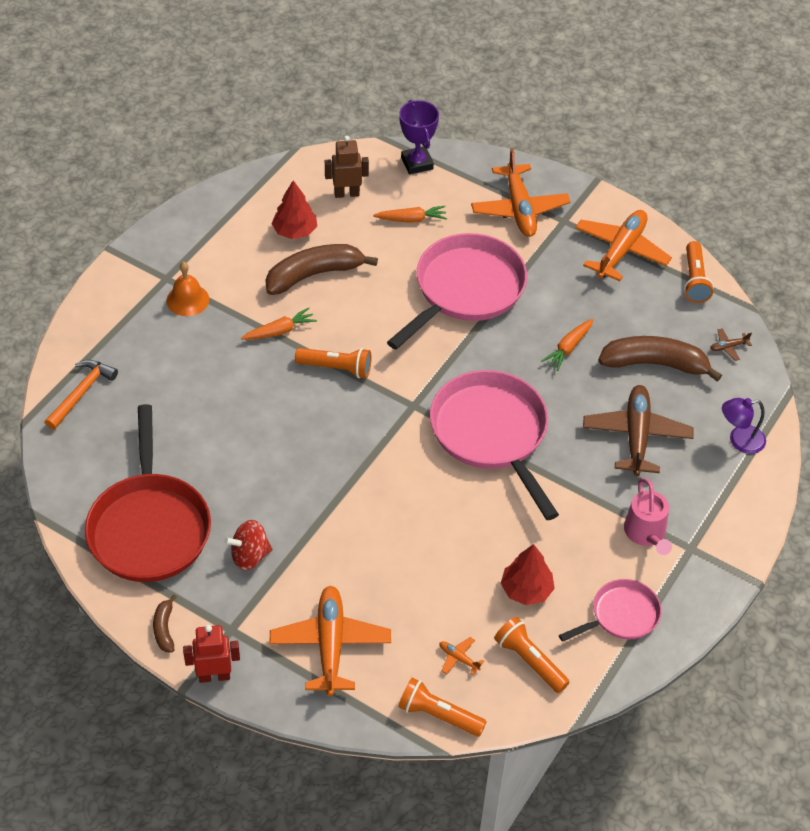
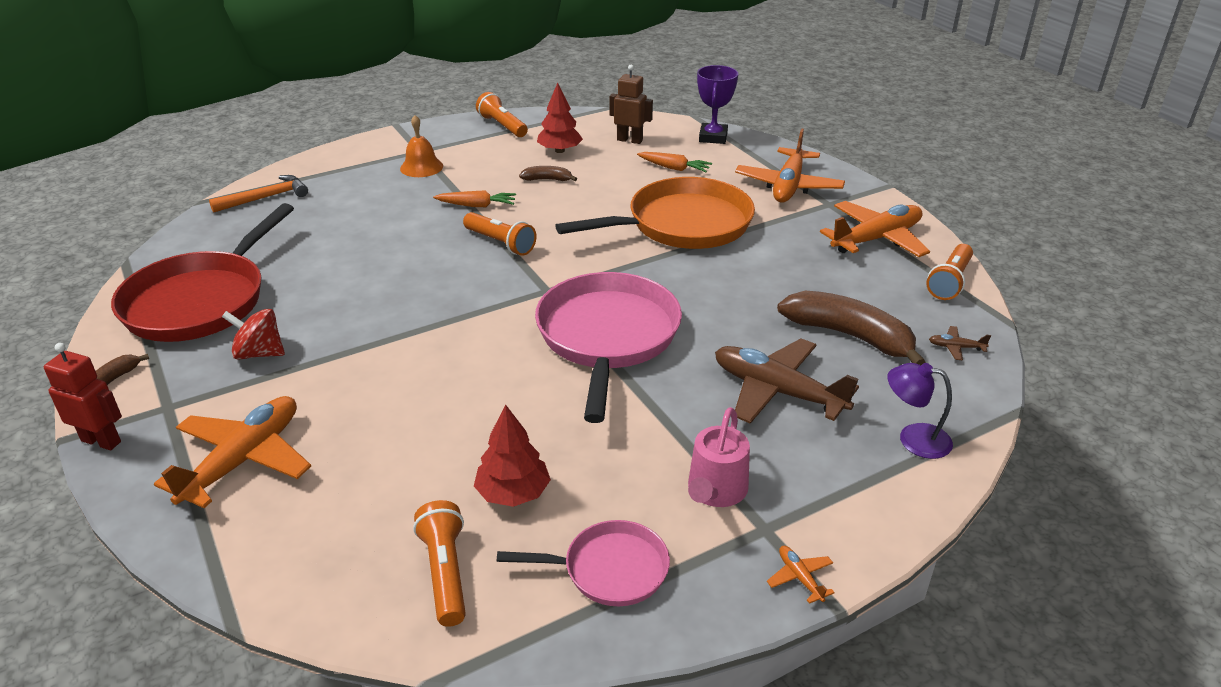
camera: 30 degrees right, 15 degrees down
brown banana [265,244,378,295] -> brown banana [519,166,577,181], size x0.48
pink pan [387,233,527,350] -> orange pan [555,177,755,249]
orange flashlight [398,678,487,737] -> orange flashlight moved to [476,92,528,137]
orange plane [439,637,484,675] -> orange plane moved to [767,546,835,604]
orange carrot [541,319,593,371] -> none
brown plane [583,385,694,476] -> brown plane turned 90 degrees counterclockwise [715,338,859,424]

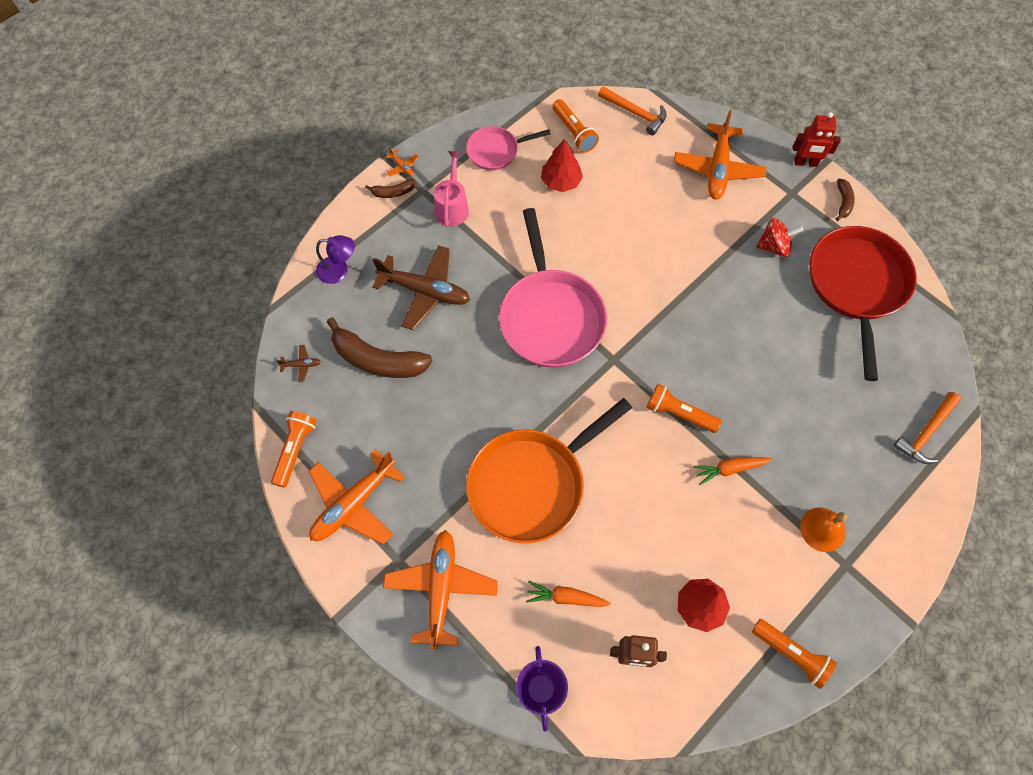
camera: 165 degrees right, 30 degrees up
brown banana [519,166,577,181] -> brown banana moved to [365,179,415,198]
none -> orange hammer [598,86,667,135]

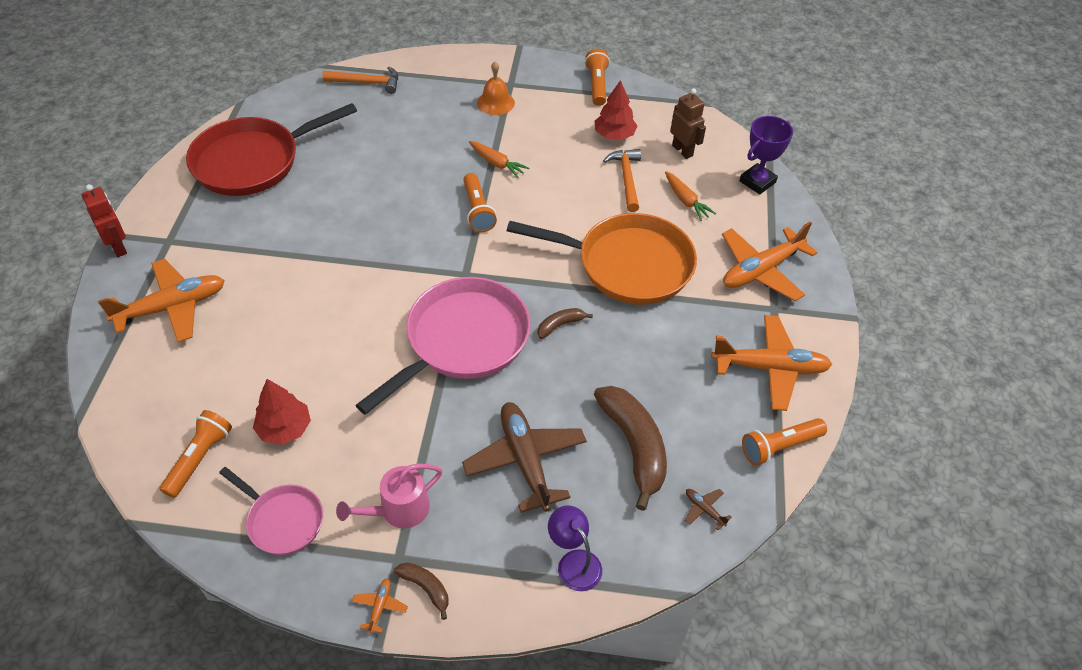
camera: 130 degrees left, 15 degrees down
orange hammer [598,86,667,135] -> orange hammer moved to [603,149,641,212]
red spinning top [756,218,803,257] -> none
brown banana [836,179,855,221] -> brown banana moved to [537,308,593,339]

